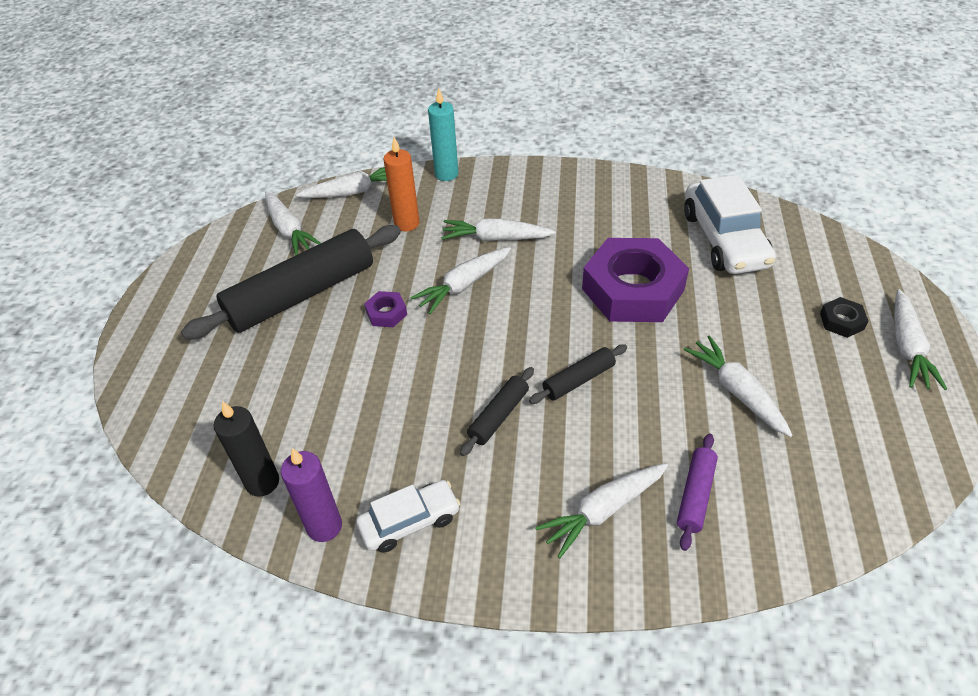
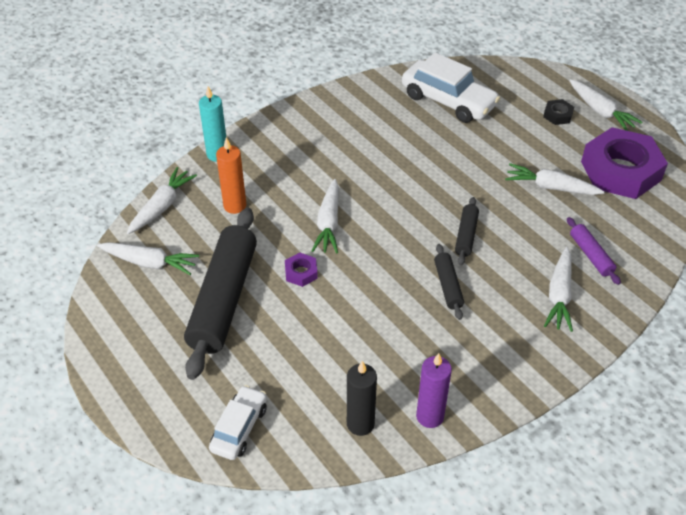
camera: 45 degrees left, 0 degrees up
white car [356,480,460,553] -> white car moved to [209,385,267,460]
white carrot [441,218,556,241] -> none
purple nut [582,238,689,322] -> purple nut moved to [581,127,668,199]

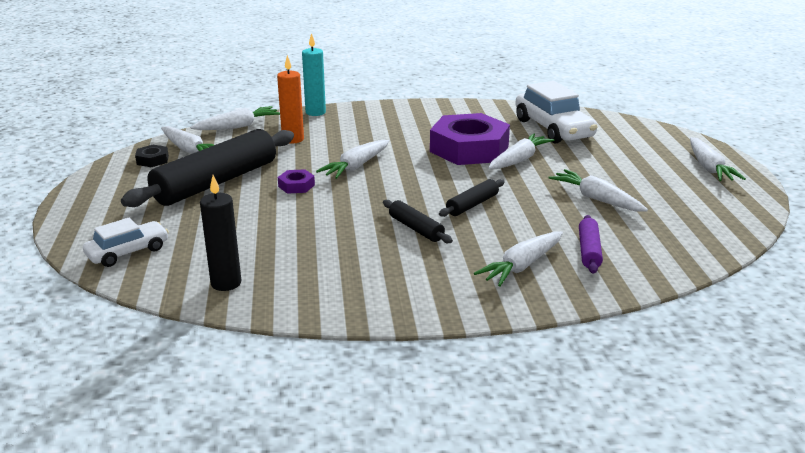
camera: 30 degrees right, 20 degrees down
purple candle [416,353,452,428] -> none
black rolling pin [434,244,464,320] -> black rolling pin turned 60 degrees counterclockwise [383,200,453,243]
black nut [543,99,574,125] -> black nut moved to [135,145,169,167]
purple nut [581,127,668,199] -> purple nut moved to [430,113,510,165]
none -> white carrot [488,133,554,169]

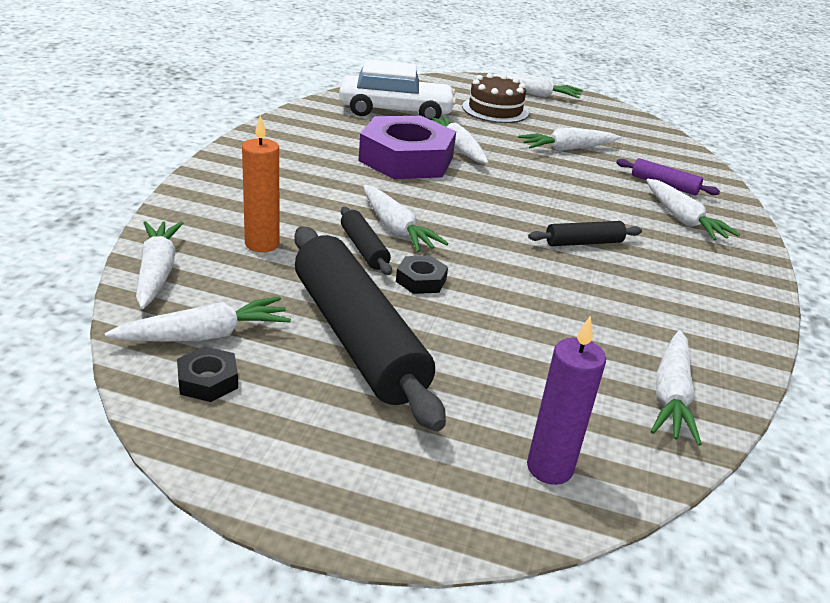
camera: 70 degrees left, 5 degrees up
white car [83,218,169,267] -> purple candle [527,316,606,485]
black candle [200,175,241,291] -> white carrot [651,330,702,446]
purple nut [278,169,315,194] -> black nut [396,256,448,294]
turquoise candle [302,33,326,116] -> none
black rolling pin [439,179,505,217] -> black rolling pin moved to [341,207,392,275]
none -> brown cake [462,73,529,123]

